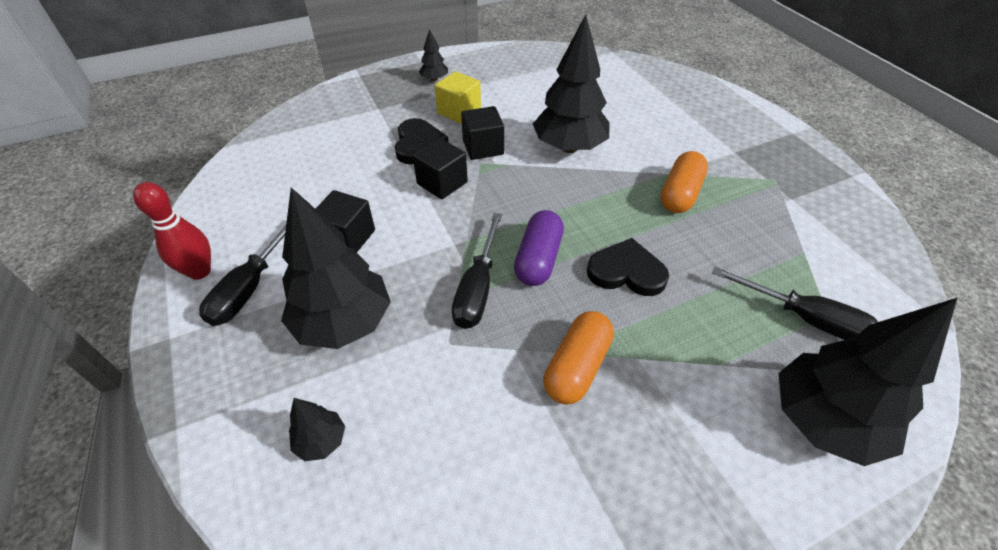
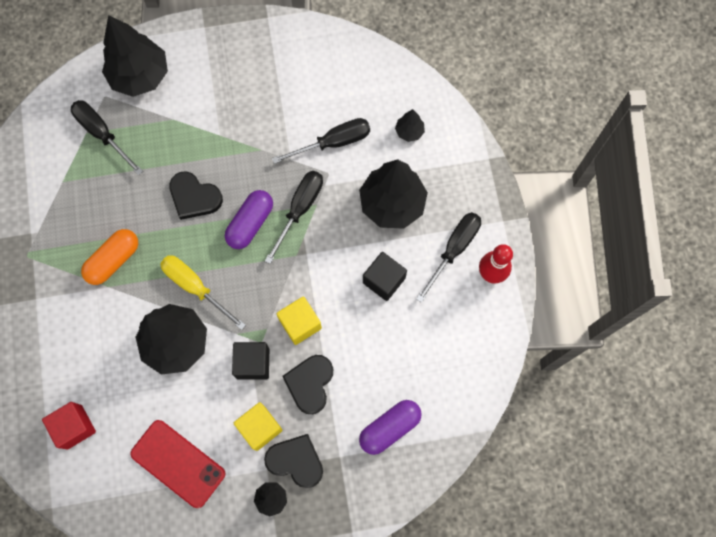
camera: 165 degrees left, 25 degrees up
black cube [413,138,468,199] -> yellow cube [276,296,322,345]
orange capsule [543,311,614,404] -> none
none -> red cube [42,402,96,450]
none -> red phone [130,420,225,508]
none -> yellow screwdriver [160,255,246,330]
none -> black heart [264,434,323,488]
none -> black screwdriver [272,118,370,164]
none -> purple capsule [359,400,422,455]

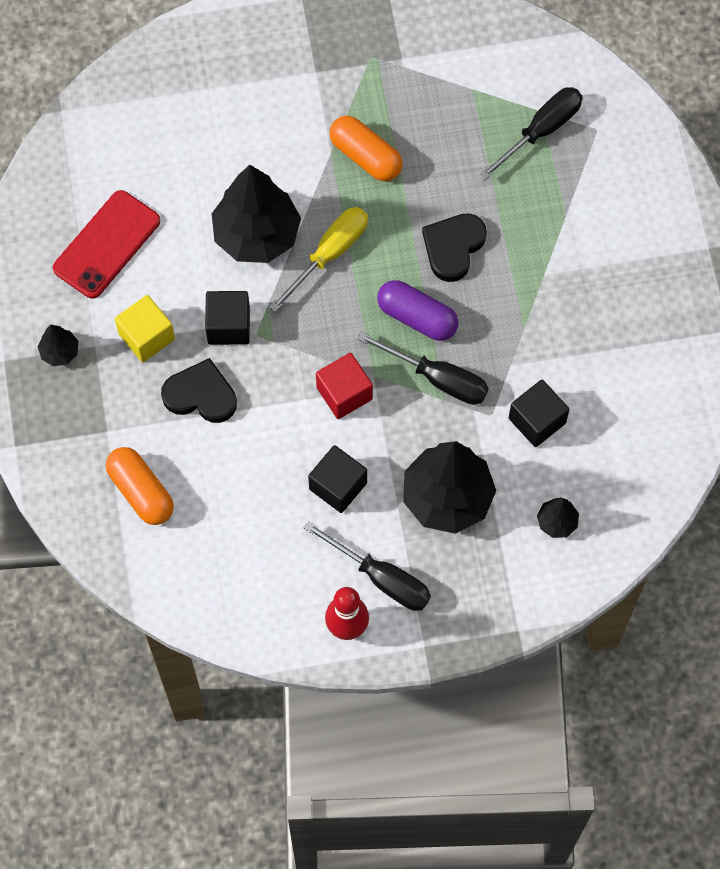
camera: 90 degrees right, 5 degrees down
red cube [42,402,96,450] -> red cube moved to [316,353,373,419]
black tree [102,15,168,97] -> none
black heart [264,434,323,488] -> none
black screwdriver [272,118,370,164] -> black cube [509,380,570,447]
yellow cube [276,296,322,345] -> none
purple capsule [359,400,422,455] -> orange capsule [106,447,174,525]

